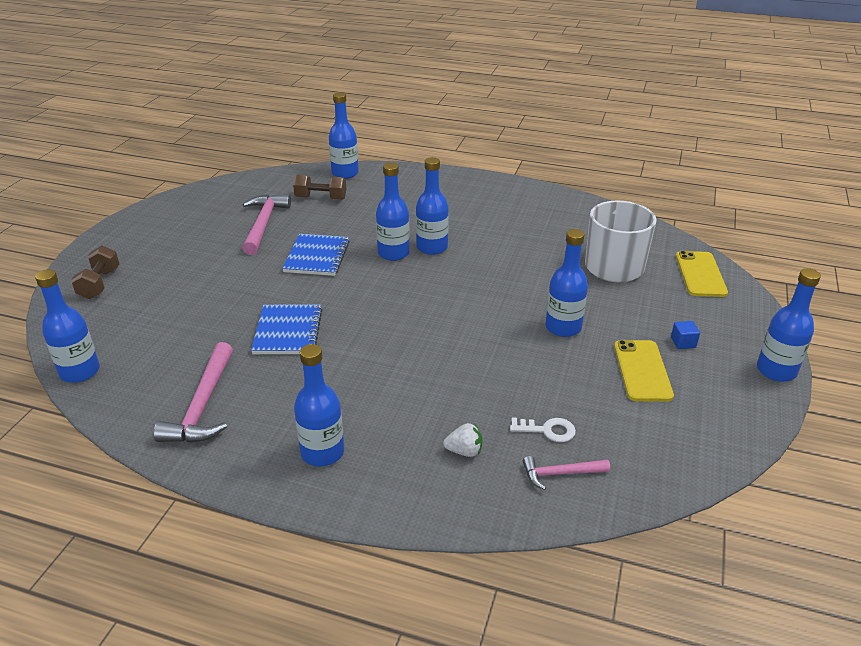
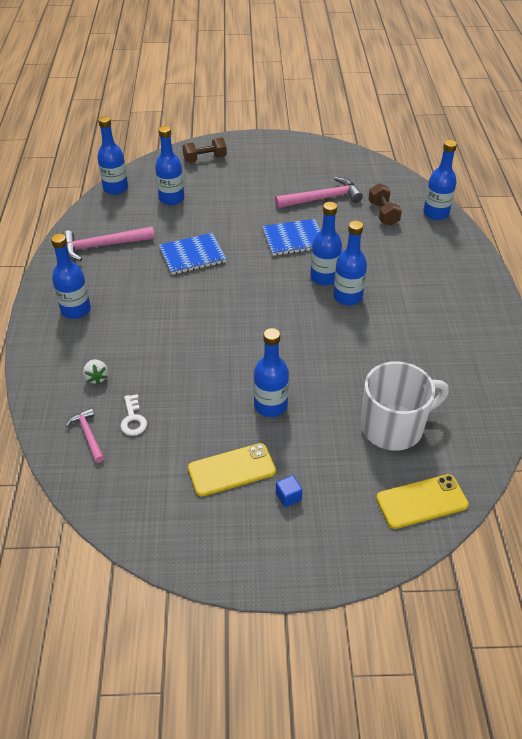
camera: 70 degrees right, 10 degrees up
blue bottle [757,268,821,382] -> blue bottle moved to [155,126,184,205]

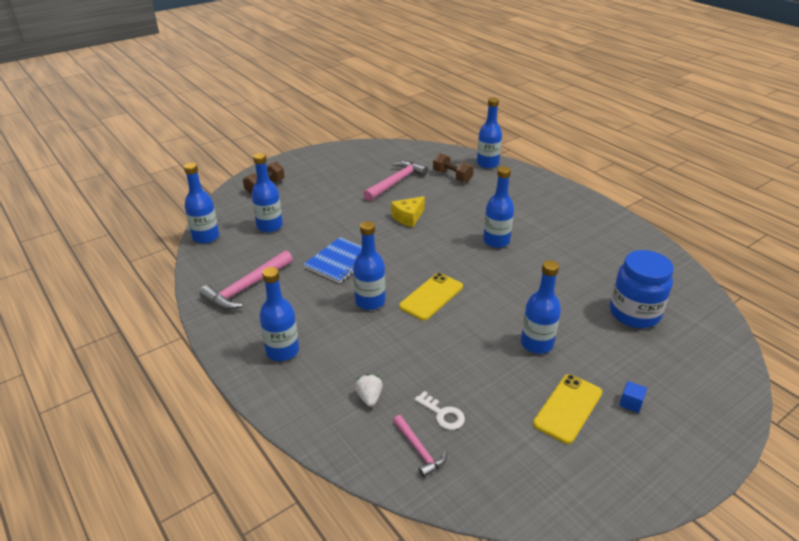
camera: 35 degrees left, 10 degrees down
pink hammer [66,408,104,463] -> pink hammer turned 150 degrees counterclockwise [393,415,447,477]
white strawberry [83,359,108,385] -> white strawberry turned 135 degrees counterclockwise [355,374,383,407]
blue notebook [262,219,320,256] -> yellow cheese [391,196,425,227]
blue bottle [310,202,342,286] -> blue bottle moved to [353,221,386,310]
white mug [361,361,449,451] -> blue jar [610,250,674,328]
yellow phone [376,474,469,529] -> yellow phone moved to [399,273,463,320]

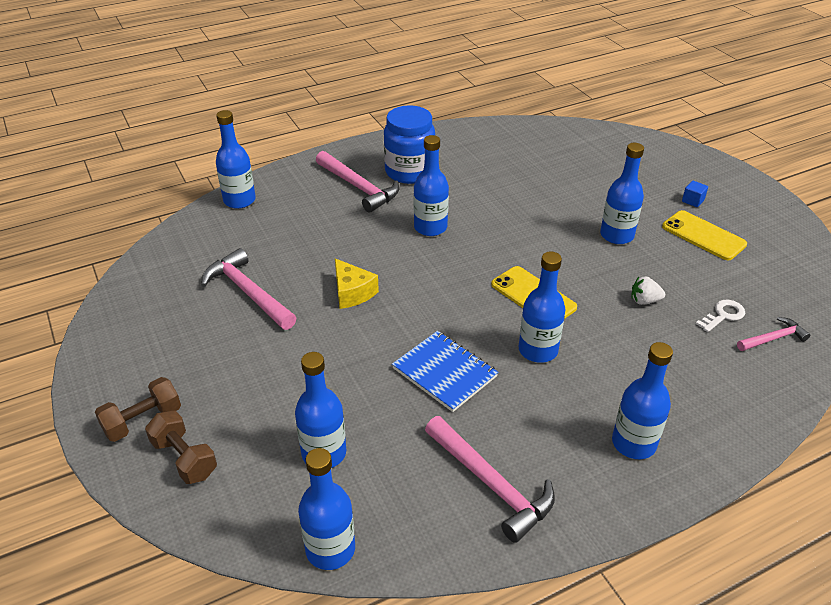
camera: 80 degrees left, 5 degrees up
white strawberry [355,374,383,407] -> white strawberry moved to [631,277,665,305]
brown dumbbell [433,153,474,183] -> brown dumbbell moved to [95,377,181,442]
blue jar [610,250,674,328] -> blue jar moved to [384,105,435,184]
none -> pink hammer [316,151,400,213]

